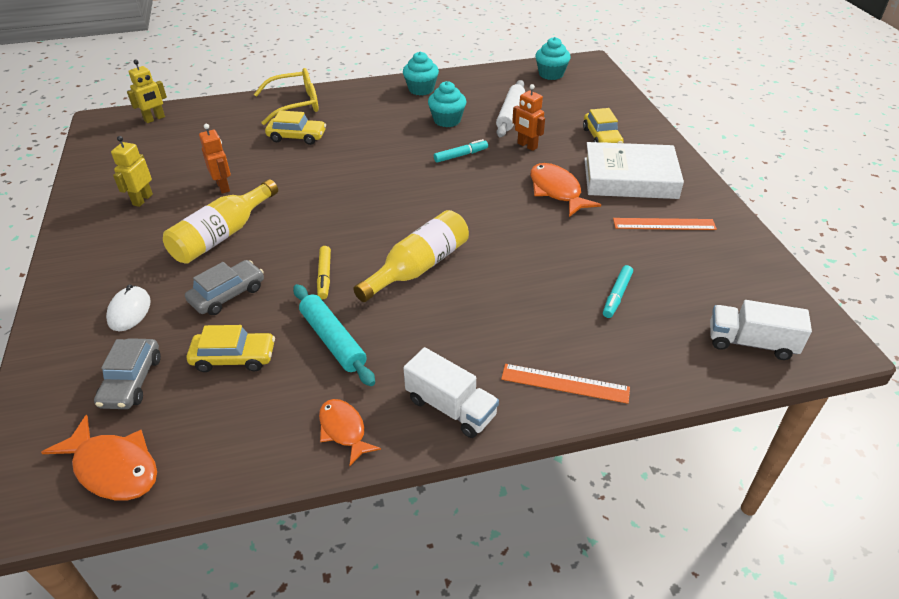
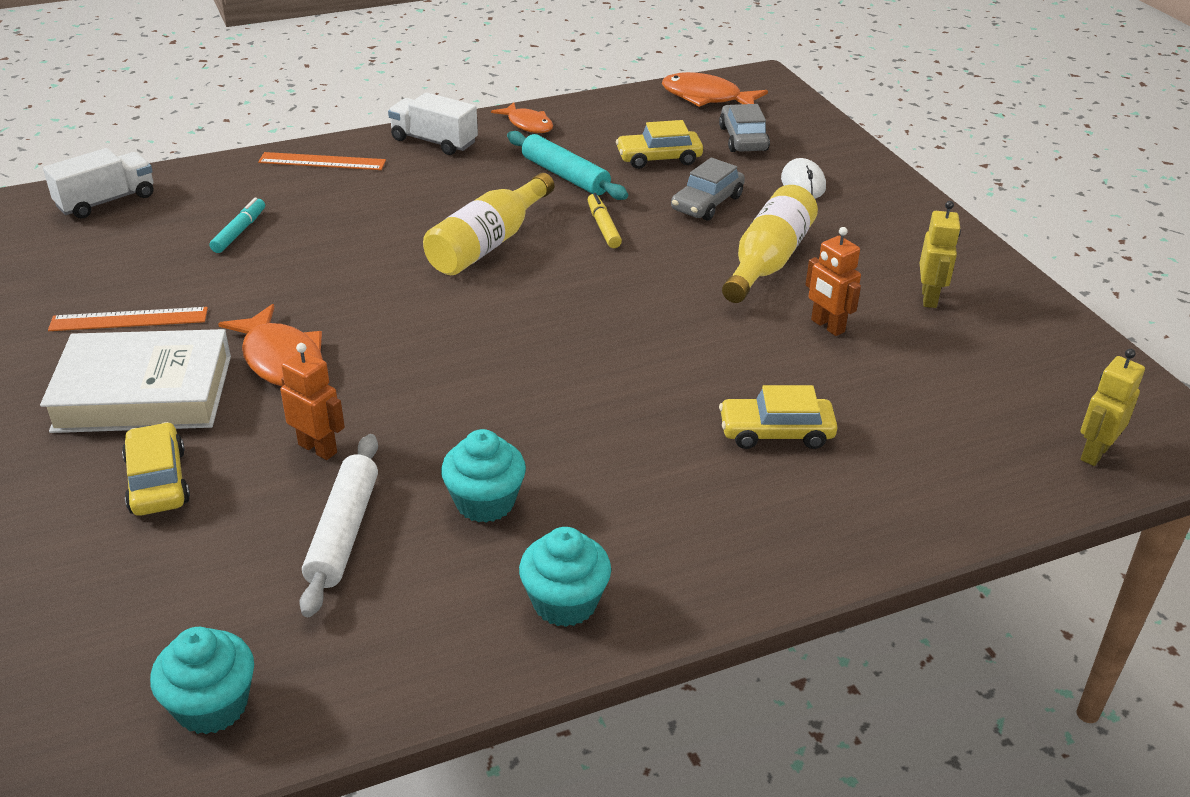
camera: 170 degrees right, 5 degrees down
yellow glasses [254,68,318,125] -> none
turquoise marker [434,139,488,163] -> none
white truck [710,300,812,360] -> white truck turned 45 degrees counterclockwise [43,148,153,219]

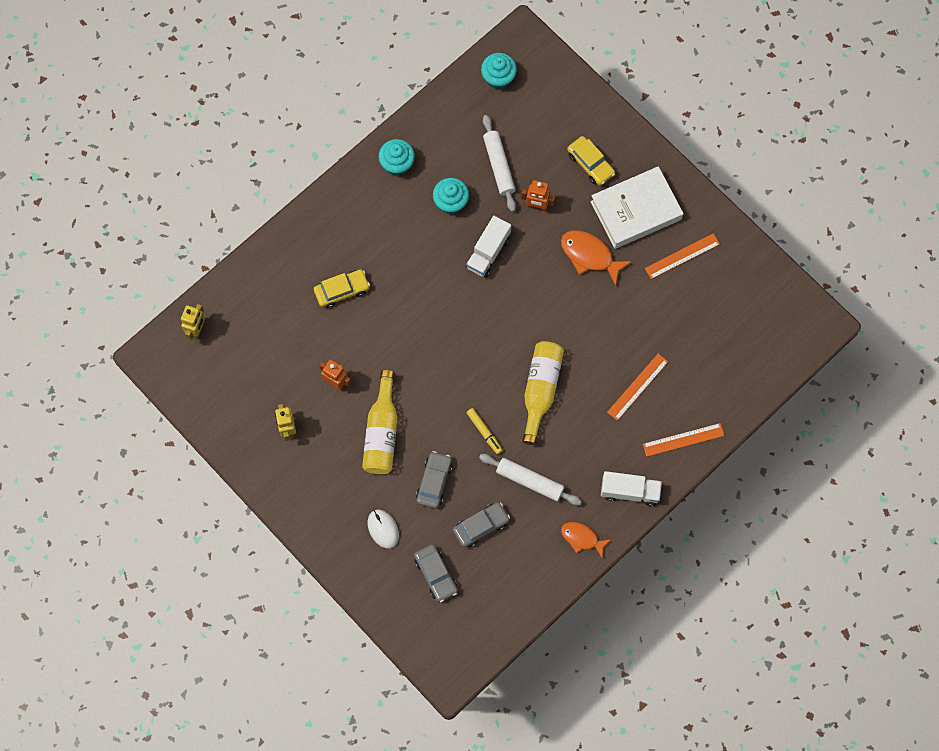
camera: 160 degrees right, 35 degrees up
white truck [43,148,153,219] -> white truck moved to [466,216,511,277]
turquoise marker [210,198,265,253] -> none
turquoise rolling pin [507,131,628,200] -> white rolling pin [479,454,582,505]
yellow car [616,120,703,169] -> grey car [453,502,510,547]
orange fish [662,72,768,107] -> none
none -> orange ruler [607,354,668,421]

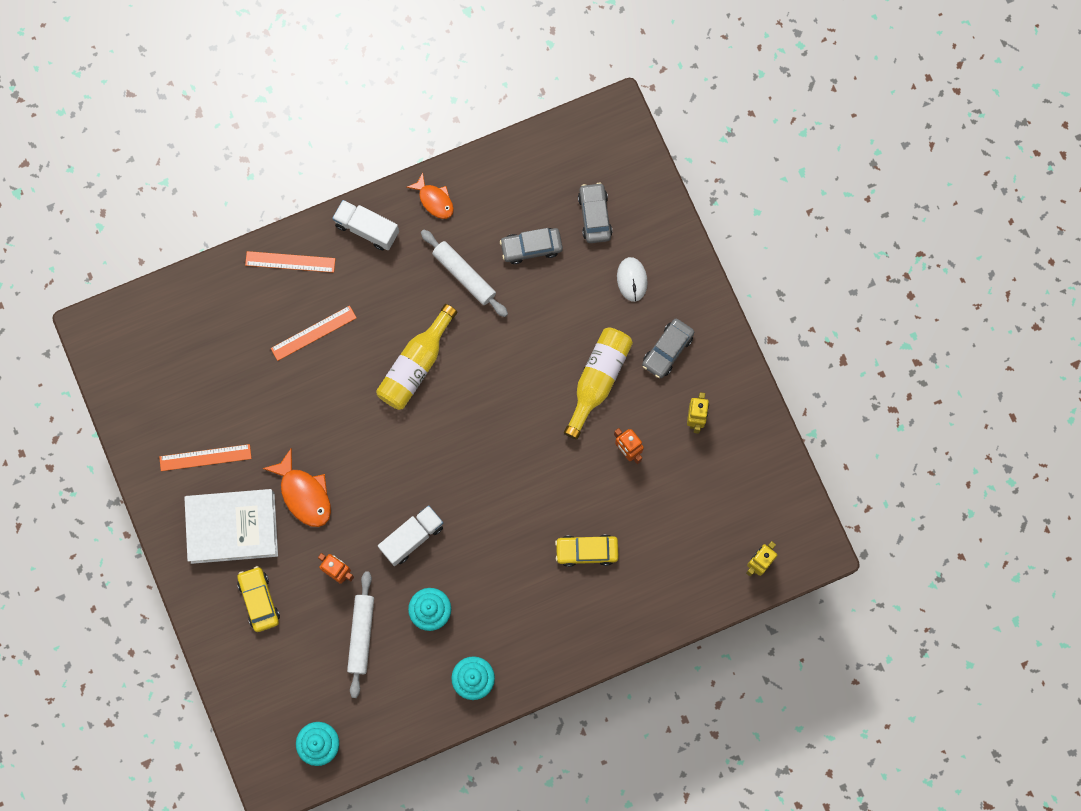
camera: 160 degrees left, 5 degrees up
grey car [416,451,452,509] -> grey car moved to [642,319,694,378]
yellow marker [466,408,503,454] -> none

